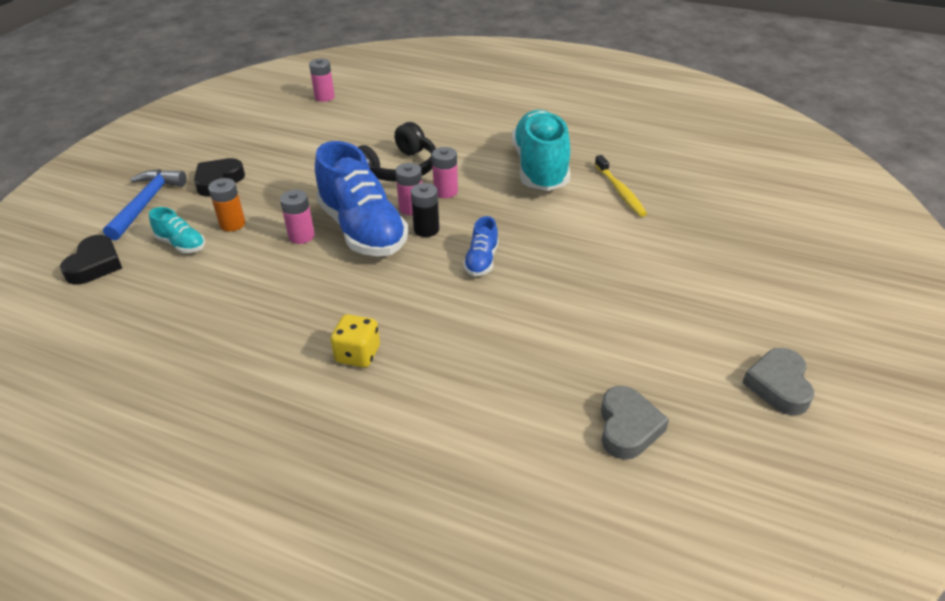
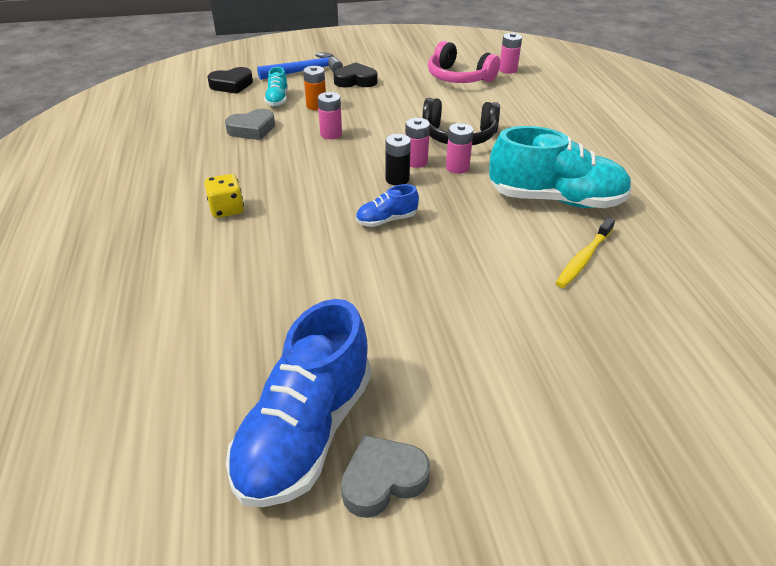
camera: 55 degrees right, 0 degrees up
blue shoe [315,141,408,256] -> blue shoe moved to [226,299,371,507]
turquoise shoe [512,110,570,191] -> turquoise shoe turned 45 degrees clockwise [489,126,632,208]
grey heart [601,386,669,460] -> grey heart moved to [225,109,275,140]
none -> pink headphones [428,41,500,83]

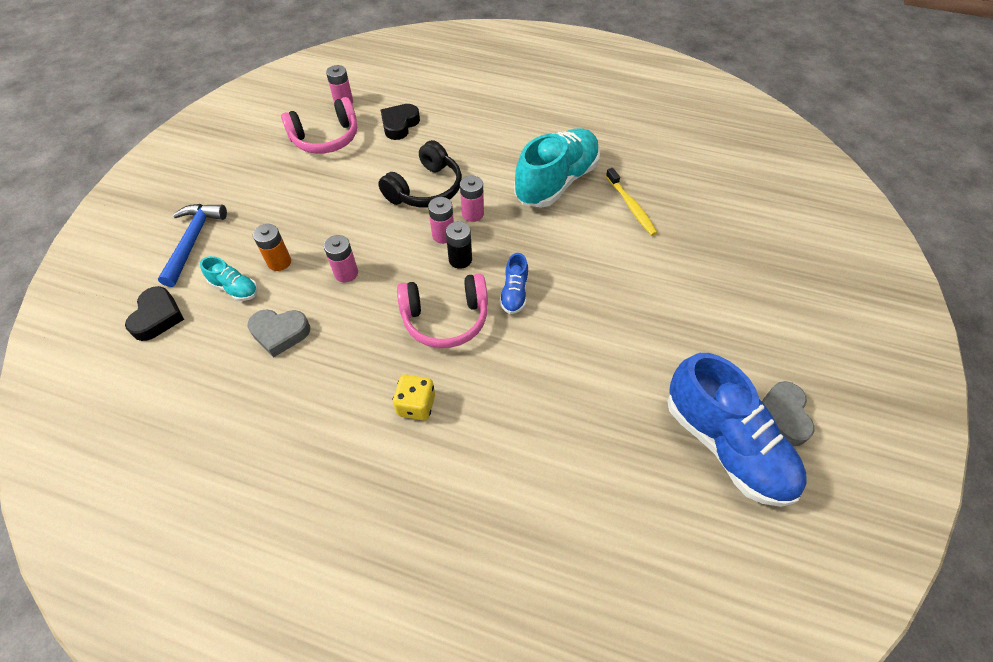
camera: 60 degrees left, 15 degrees up
grey heart [225,109,275,140] -> grey heart turned 90 degrees clockwise [247,309,310,357]
black heart [334,62,377,88] -> black heart moved to [381,104,420,140]
none -> pink headphones [397,273,488,348]

